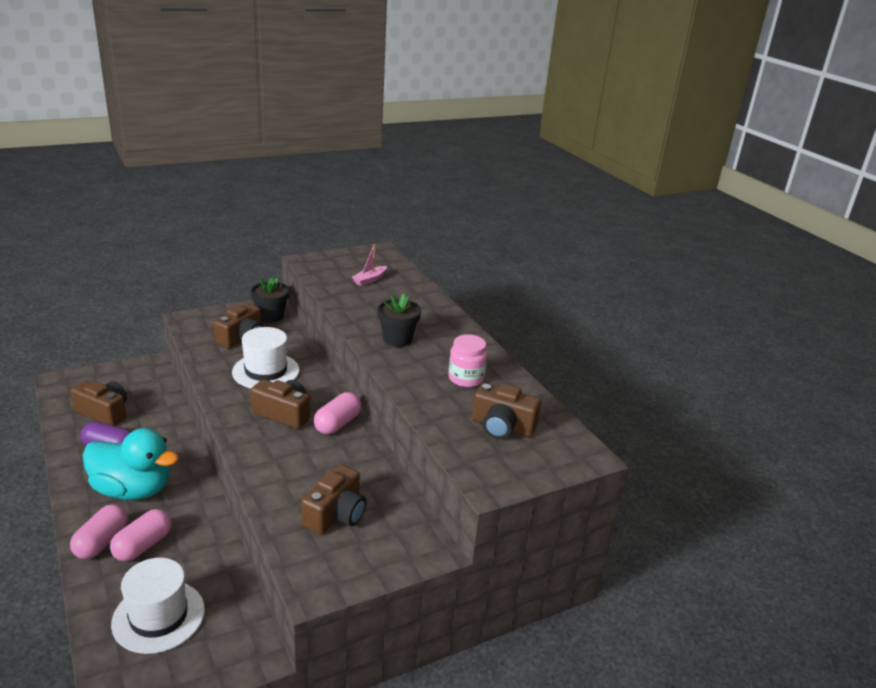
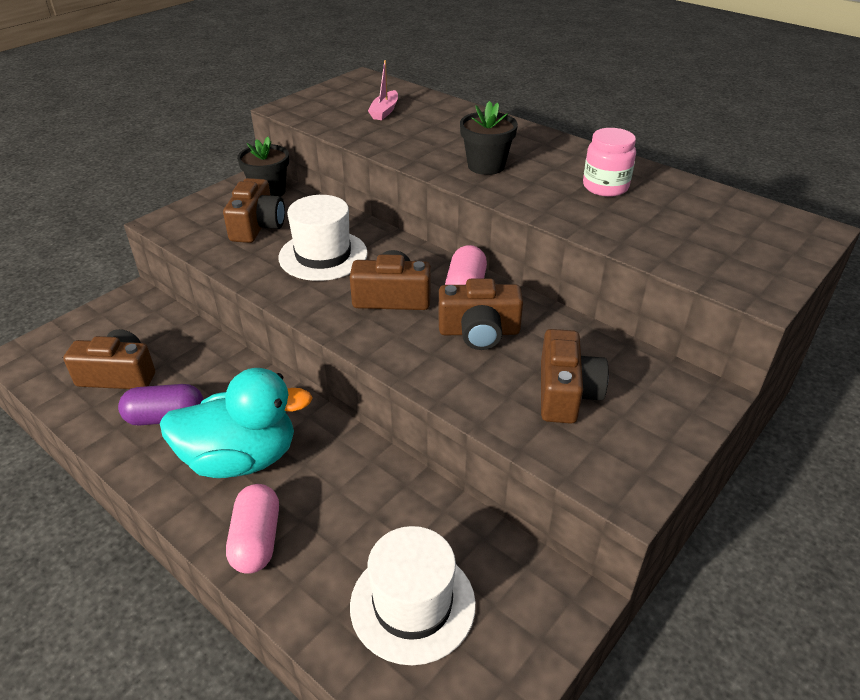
camera: 20 degrees left, 10 degrees up
pink capsule [110,509,172,561] -> none
brown camera [472,383,541,439] -> brown camera moved to [438,278,523,350]

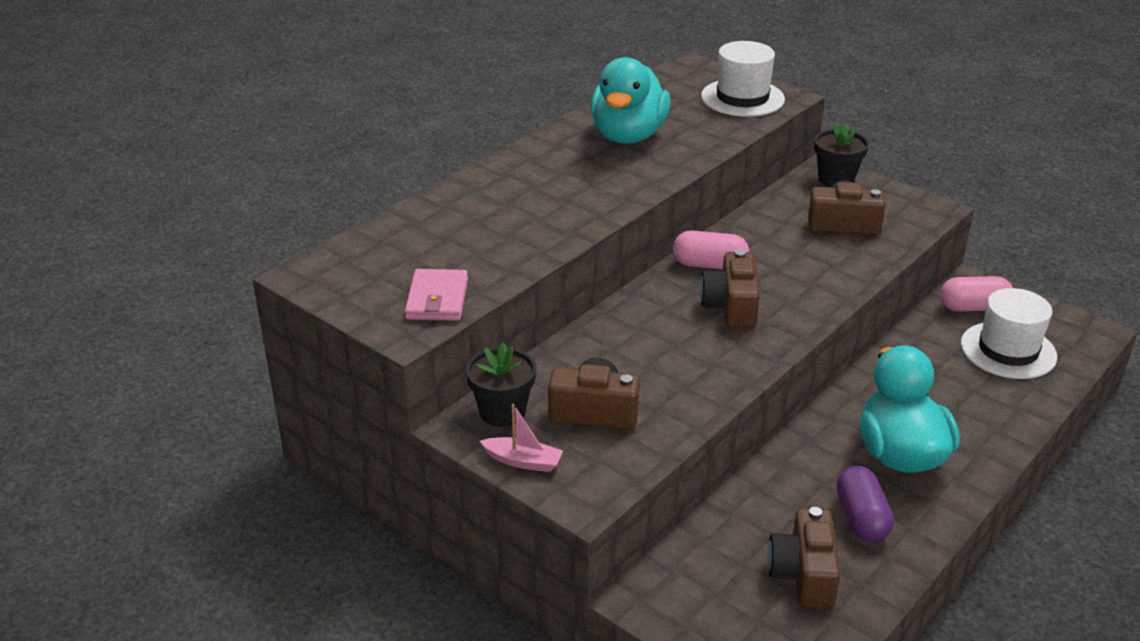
camera: 90 degrees left, 5 degrees down
pink capsule [226,484,279,574] -> pink capsule moved to [940,276,1013,311]
white hat [278,195,368,281] -> white hat moved to [701,41,785,117]
pink boat [368,60,398,120] -> pink boat moved to [480,404,563,472]
brown camera [438,278,523,350] -> none
black flower pot [460,101,518,175] -> black flower pot moved to [814,123,869,187]
pink jar [583,128,636,197] -> turquoise duck [590,57,671,144]
none -> pink wallet [405,269,468,321]

